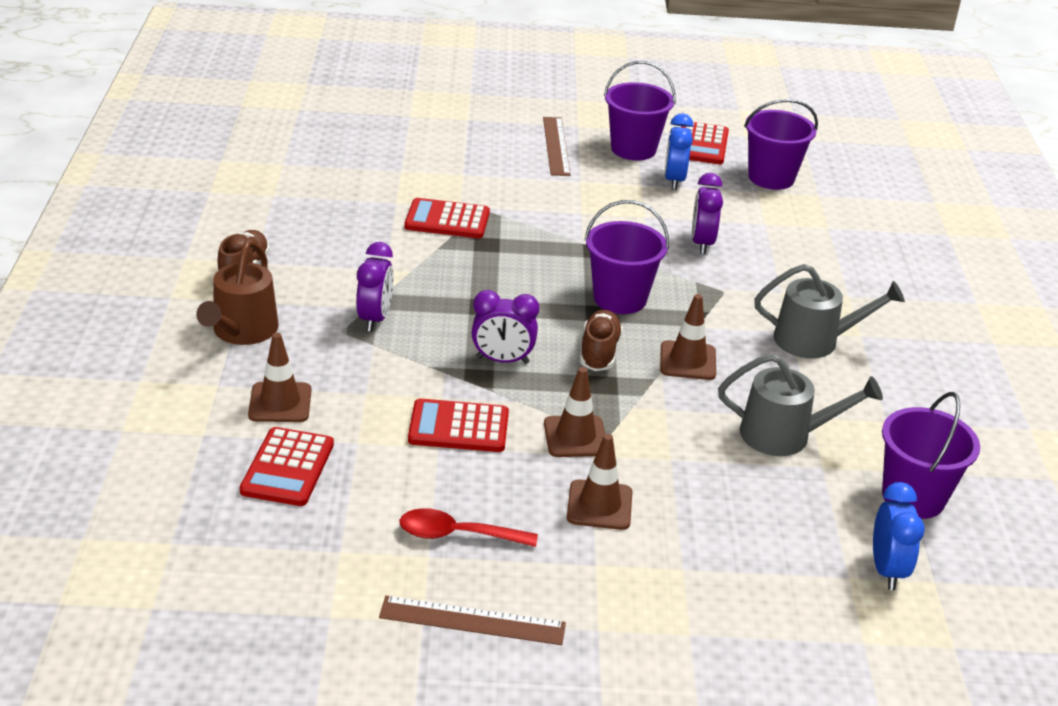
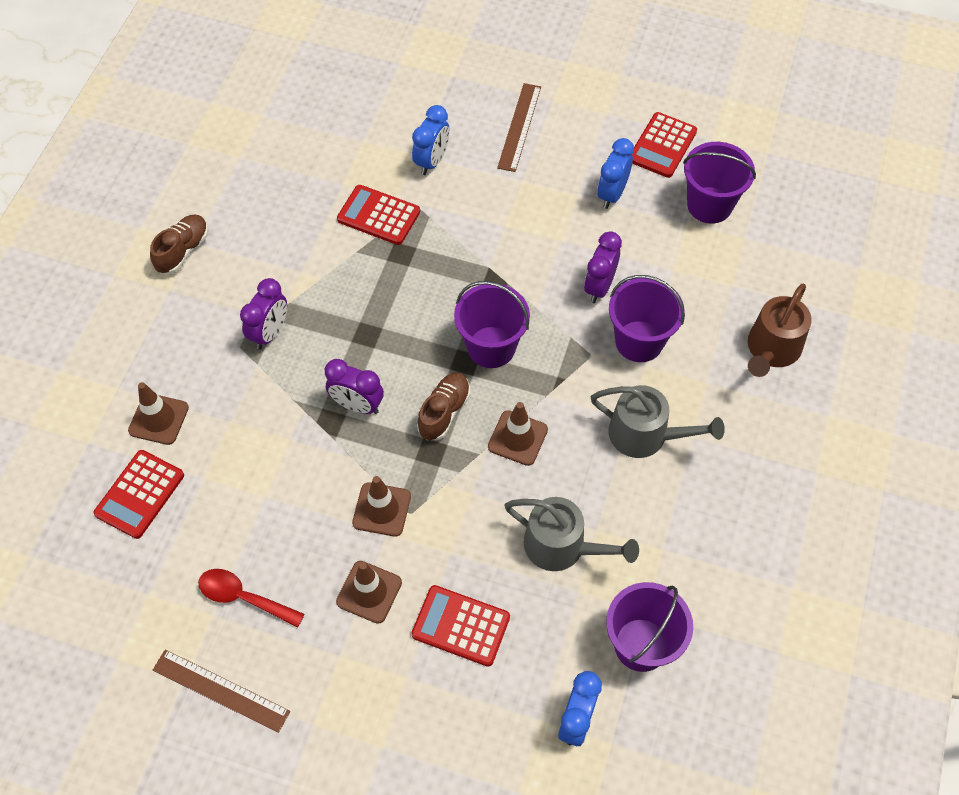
camera: 20 degrees right, 25 degrees up
brown watering can [196,240,278,345] -> brown watering can moved to [748,284,812,377]
red calculator [408,398,509,452] -> red calculator moved to [411,585,510,667]
purple bucket [604,61,676,160] -> purple bucket moved to [609,275,685,362]
none -> blue clock [412,105,450,175]

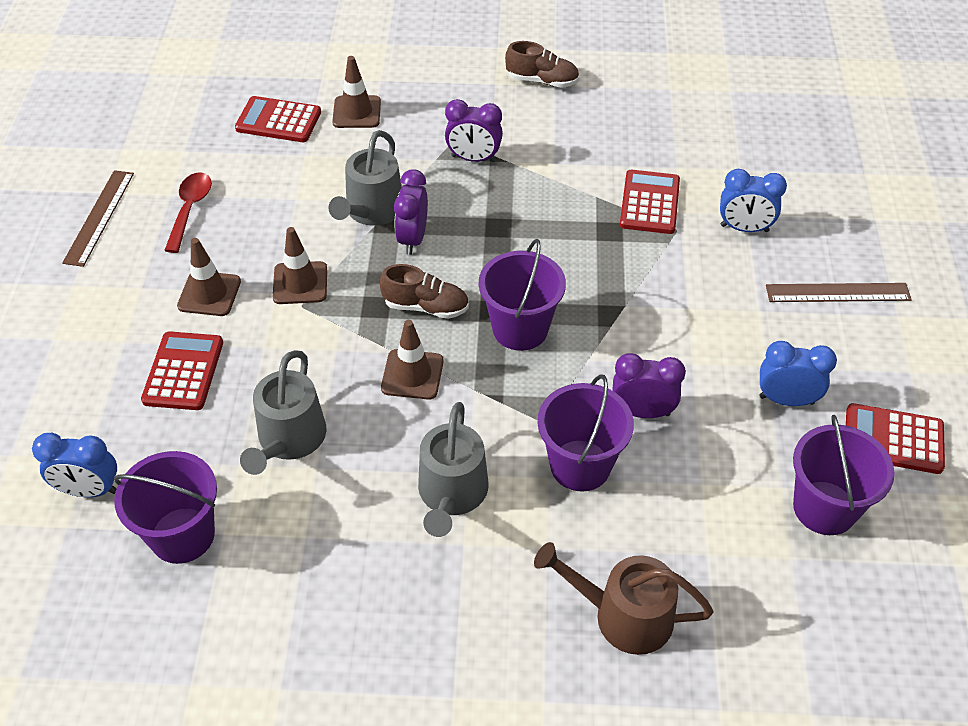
camera: 75 degrees right, 10 degrees down
none -> grey watering can [329,130,402,226]

